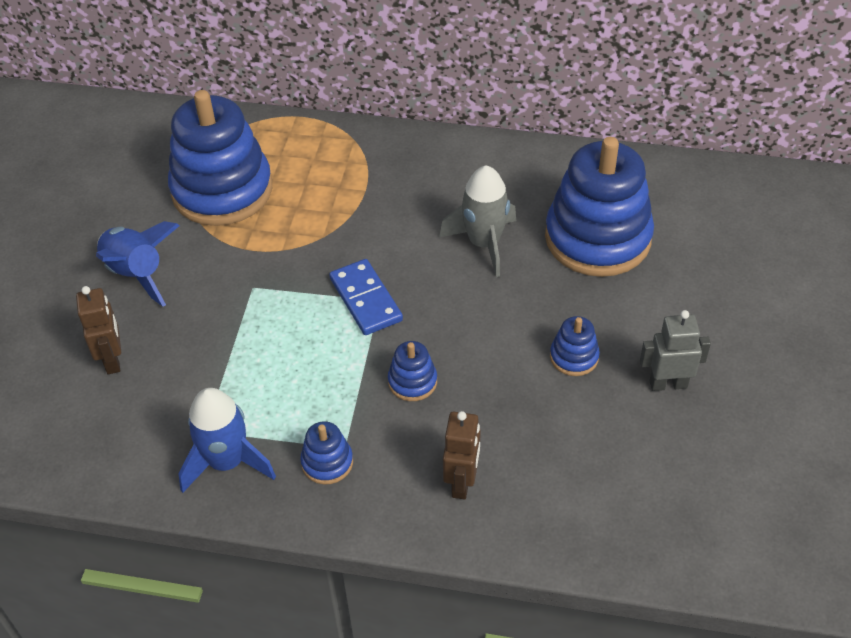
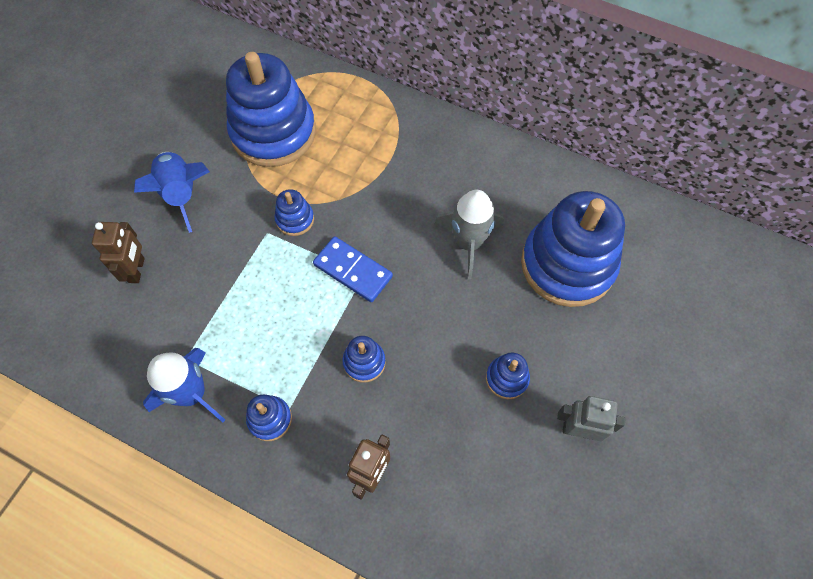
camera: 15 degrees right, 15 degrees up
blue domino [329,259,403,335] -> blue domino turned 45 degrees counterclockwise [313,236,393,302]
none -> blue stacking toy [274,189,314,236]

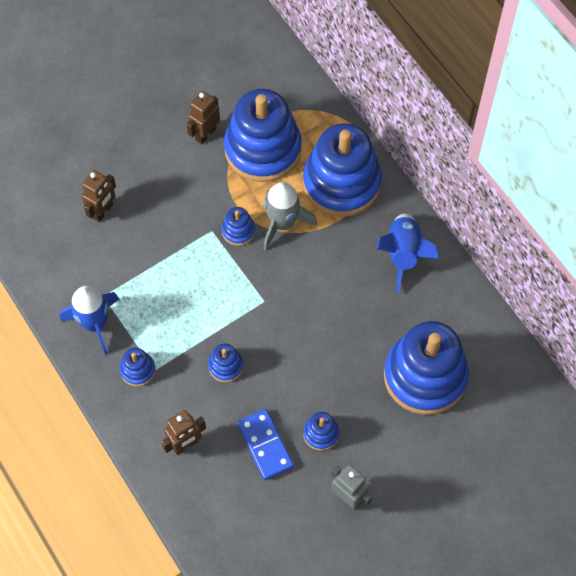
camera: 30 degrees right, 0 degrees up
blue rocket [134,152,210,233] -> blue rocket moved to [377,214,440,293]
blue domino [313,236,393,302] -> blue domino moved to [237,409,294,480]
grey rocket [434,190,504,280] -> grey rocket moved to [264,182,317,250]
none -> brown robot [187,91,220,144]
none -> blue stacking toy [303,123,382,217]

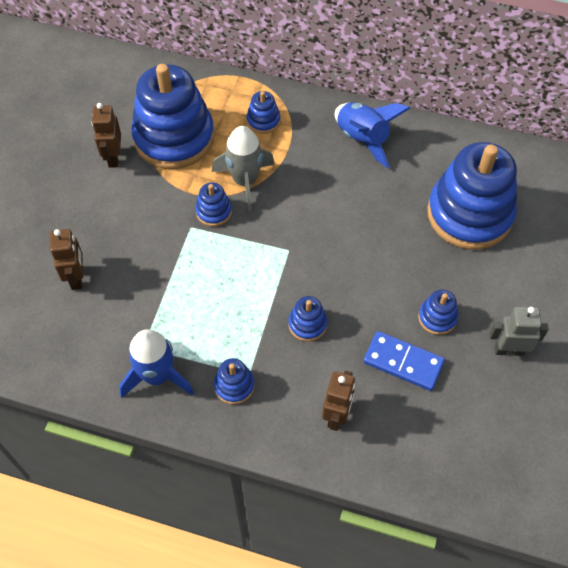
camera: 40 degrees left, 5 degrees down
blue stacking toy [303,123,382,217] -> blue stacking toy [246,91,280,134], size x0.42

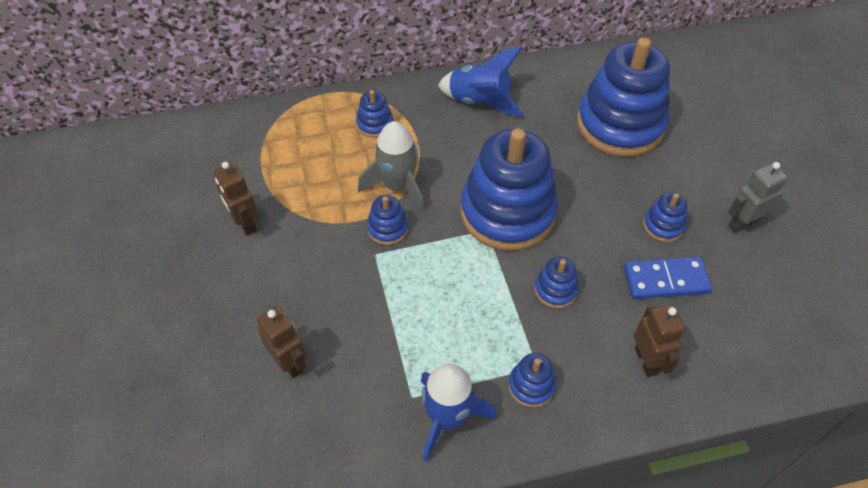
camera: 30 degrees left, 5 degrees down
blue stacking toy [131,64,215,169] -> blue stacking toy moved to [461,129,558,251]

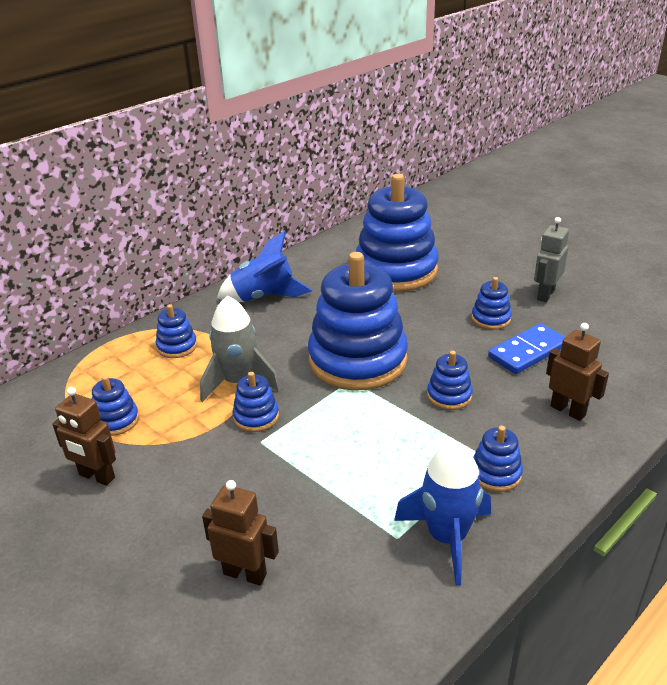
camera: 30 degrees left, 20 degrees down
none -> blue stacking toy [92,376,139,436]

